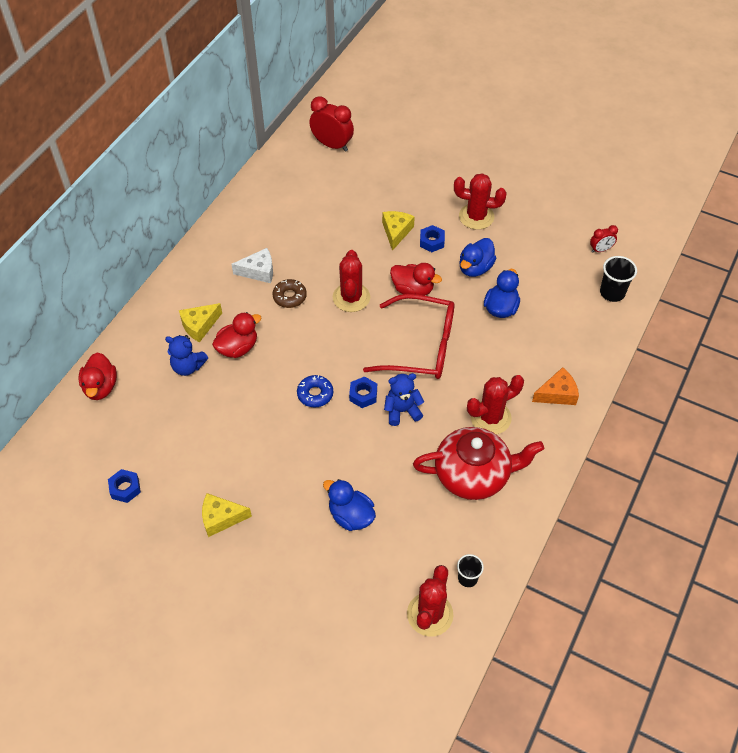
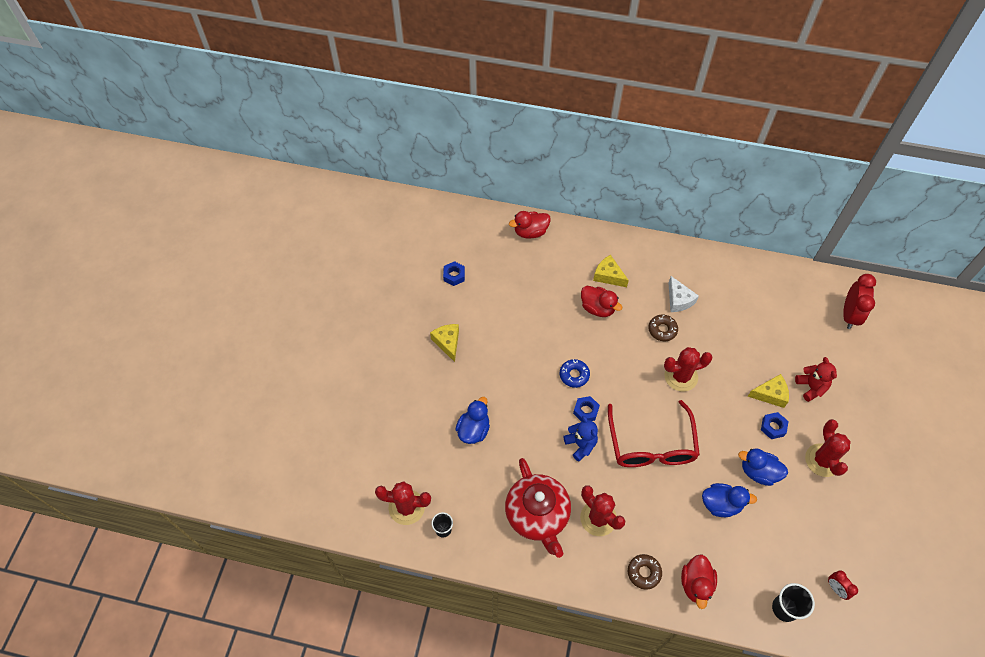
camera: 75 degrees right, 5 degrees up
blue teddy bear [165,335,208,376] -> none
red duck [390,263,442,296] -> red duck moved to [681,554,717,609]
orange cheese [532,367,579,405] -> brown donut [628,554,662,590]
none -> red teddy bear [795,357,837,402]

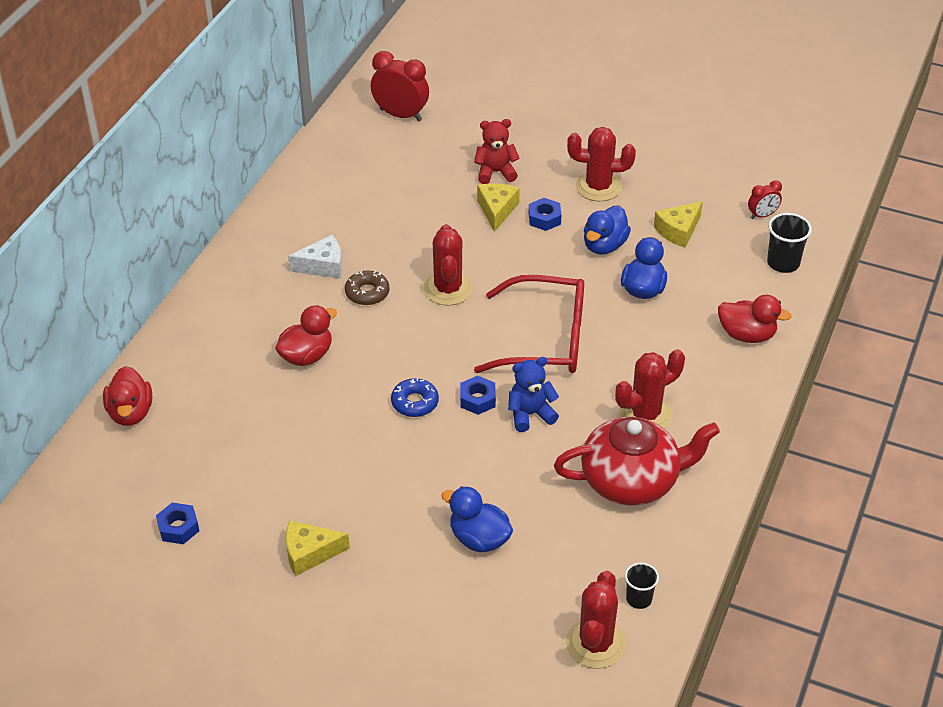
camera: 80 degrees left, 15 degrees down
yellow cheese [593,255,629,287] -> yellow cheese moved to [654,201,703,248]
brown donut [628,554,662,590] -> none

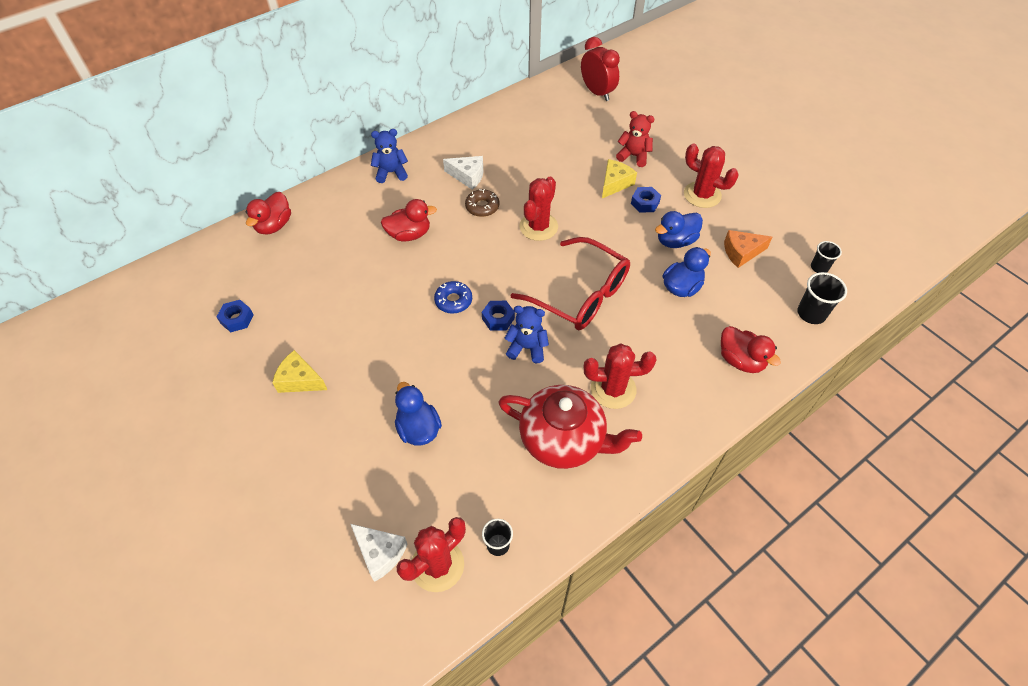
camera: 30 degrees right, 10 degrees up
yellow cheese [654,201,703,248] -> orange cheese [724,230,772,268]
red clock [748,180,782,219] -> black cup [811,241,842,273]
none -> white cheese [351,524,408,582]
none -> blue teddy bear [371,129,408,183]

